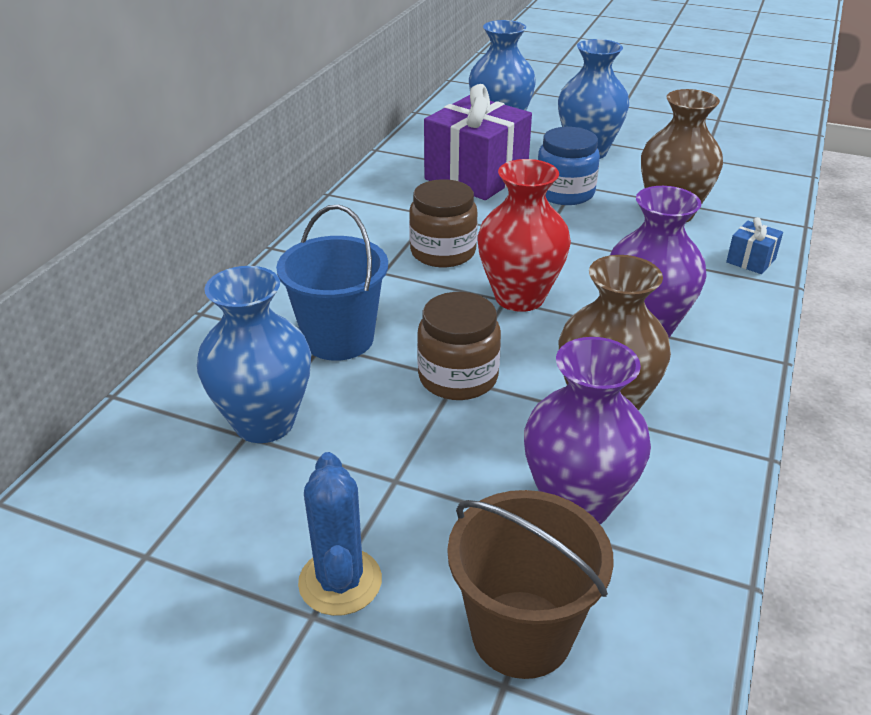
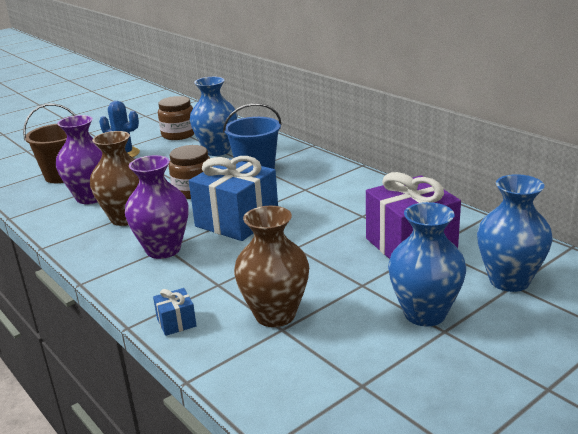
camera: 120 degrees right, 10 degrees down
brown jar [409,179,478,267] -> brown jar moved to [158,96,194,140]
red vase [477,159,571,312] -> blue gift [189,156,278,241]
blue jar [538,127,600,205] -> none

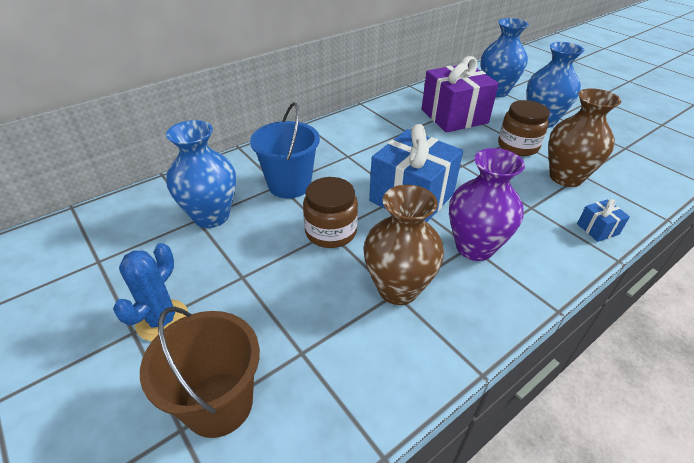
camera: 90 degrees left, 15 degrees up
purple vase [56,115,102,204] -> none
brown jar [158,96,194,140] -> brown jar moved to [498,100,550,156]

